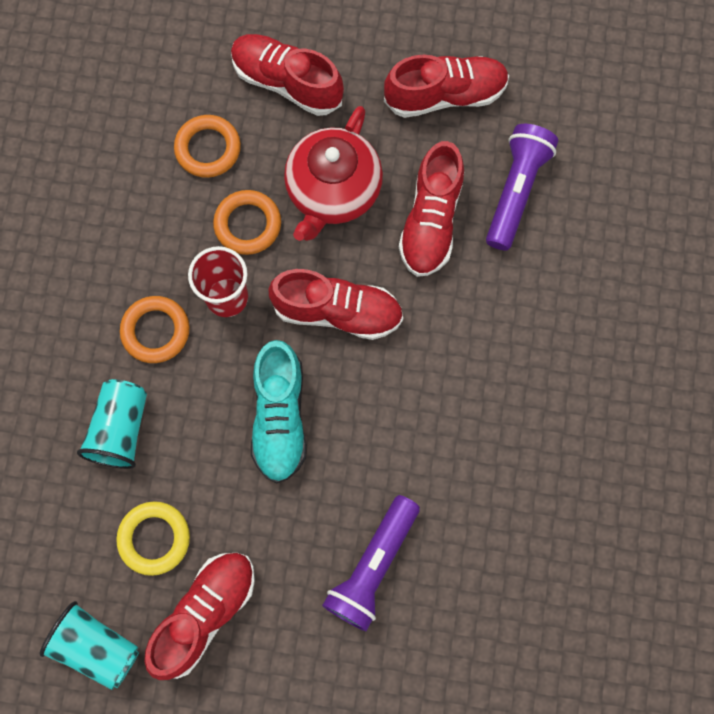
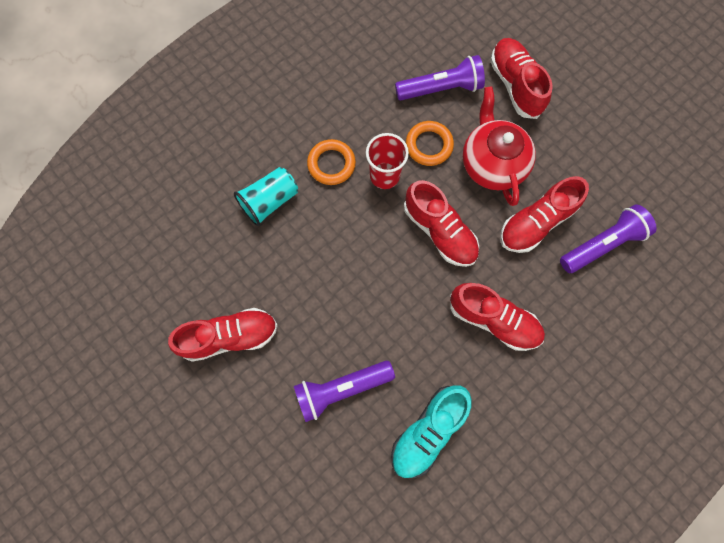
camera: 40 degrees right, 0 degrees up
turquoise cup [40,601,139,690] -> none
yellow ring [116,501,190,576] -> none
orange ring [174,115,241,178] -> purple flashlight [395,55,485,100]
turquoise shoe [251,340,307,483] -> turquoise shoe moved to [391,385,472,478]
red teapot [284,106,383,241] -> red teapot turned 105 degrees clockwise [463,86,536,206]
red shoe [384,55,509,118] -> red shoe moved to [450,283,545,351]

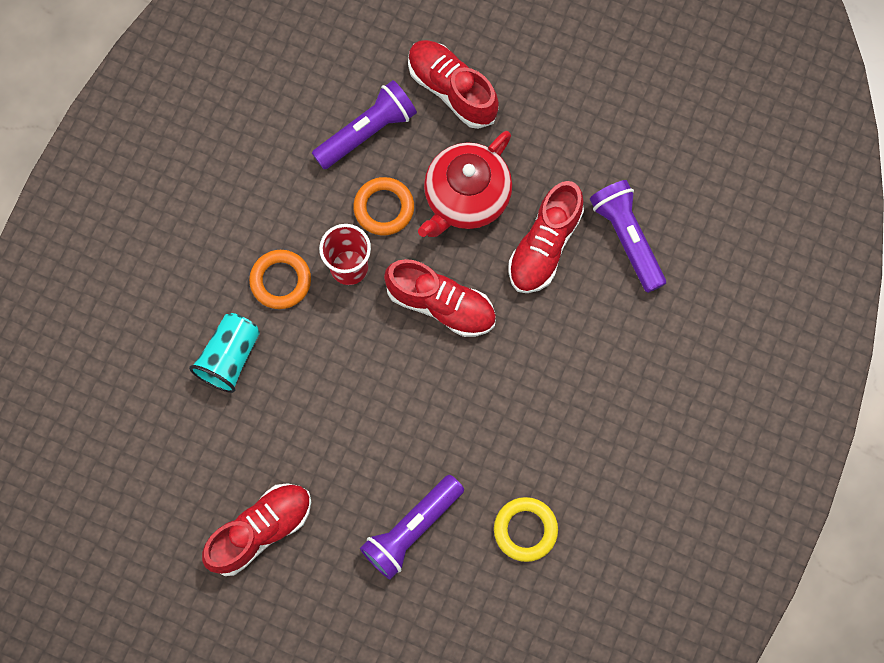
camera: 25 degrees left, 0 degrees up
turquoise shoe [391,385,472,478] -> yellow ring [494,497,558,562]
red shoe [450,283,545,351] -> none
red teapot [463,86,536,206] -> red teapot turned 105 degrees counterclockwise [418,131,512,237]
purple flashlight [560,205,657,273] -> purple flashlight turned 60 degrees counterclockwise [590,180,666,293]

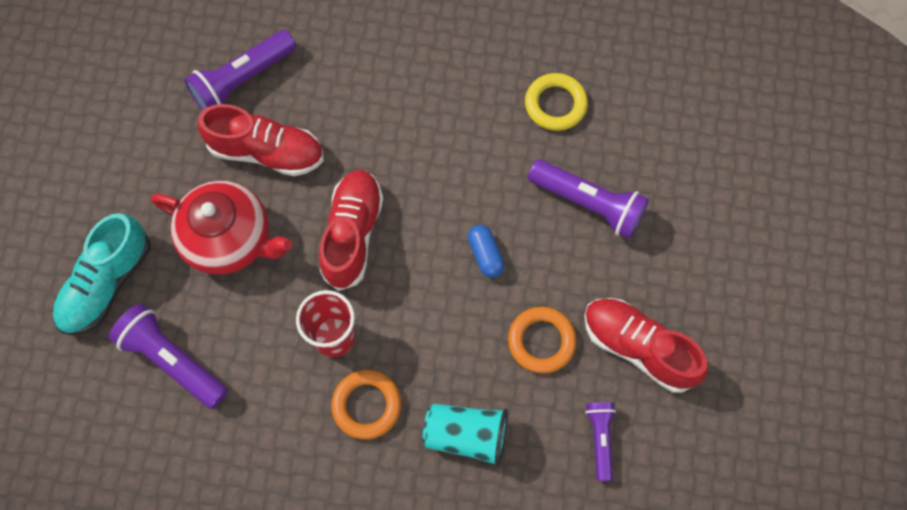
camera: 105 degrees left, 5 degrees down
orange ring [353,177,414,235] -> orange ring moved to [508,307,577,374]
red shoe [408,40,499,129] -> turquoise shoe [53,213,150,335]
none -> blue capsule [468,225,505,278]
none -> purple flashlight [585,402,616,481]

